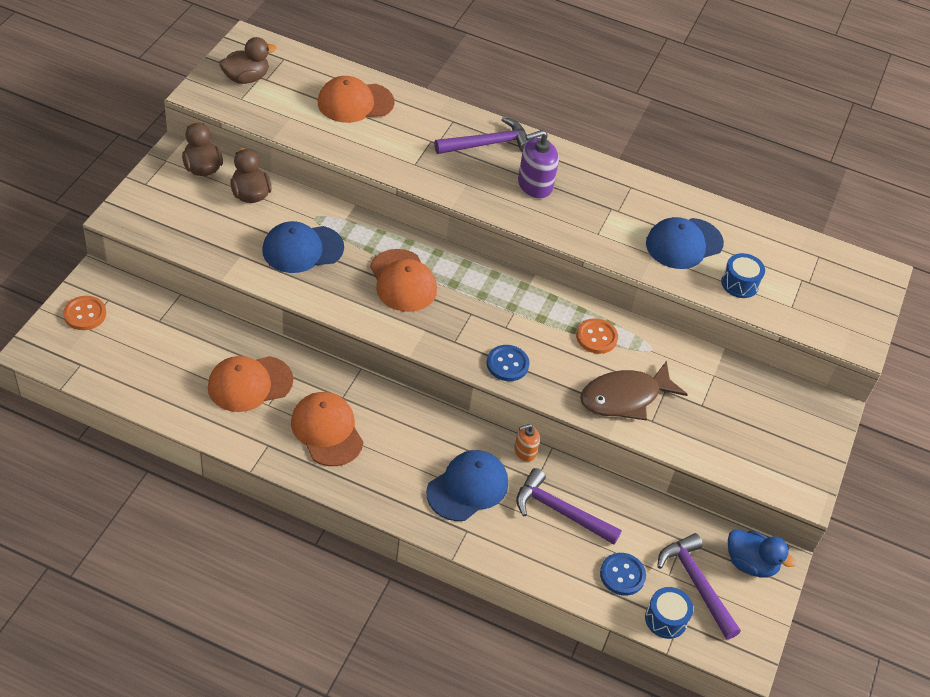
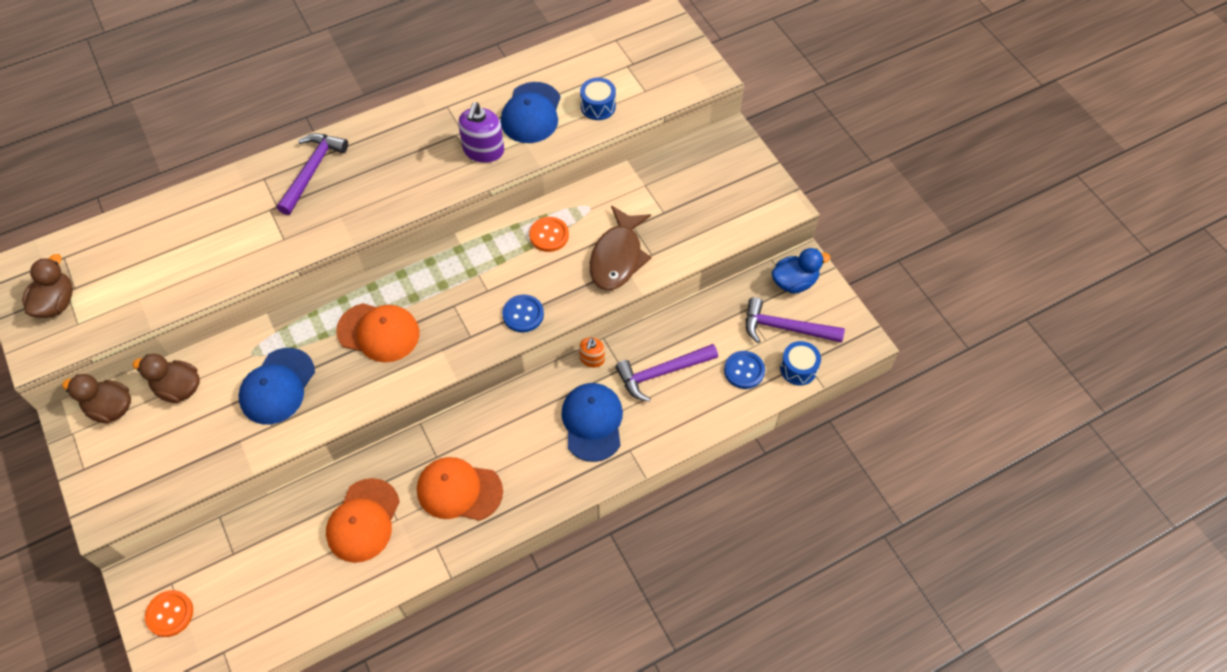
camera: 45 degrees left, 10 degrees up
orange cap [318,76,395,123] -> none
purple soap dispenser [518,130,559,199] -> purple soap dispenser moved to [458,102,504,163]

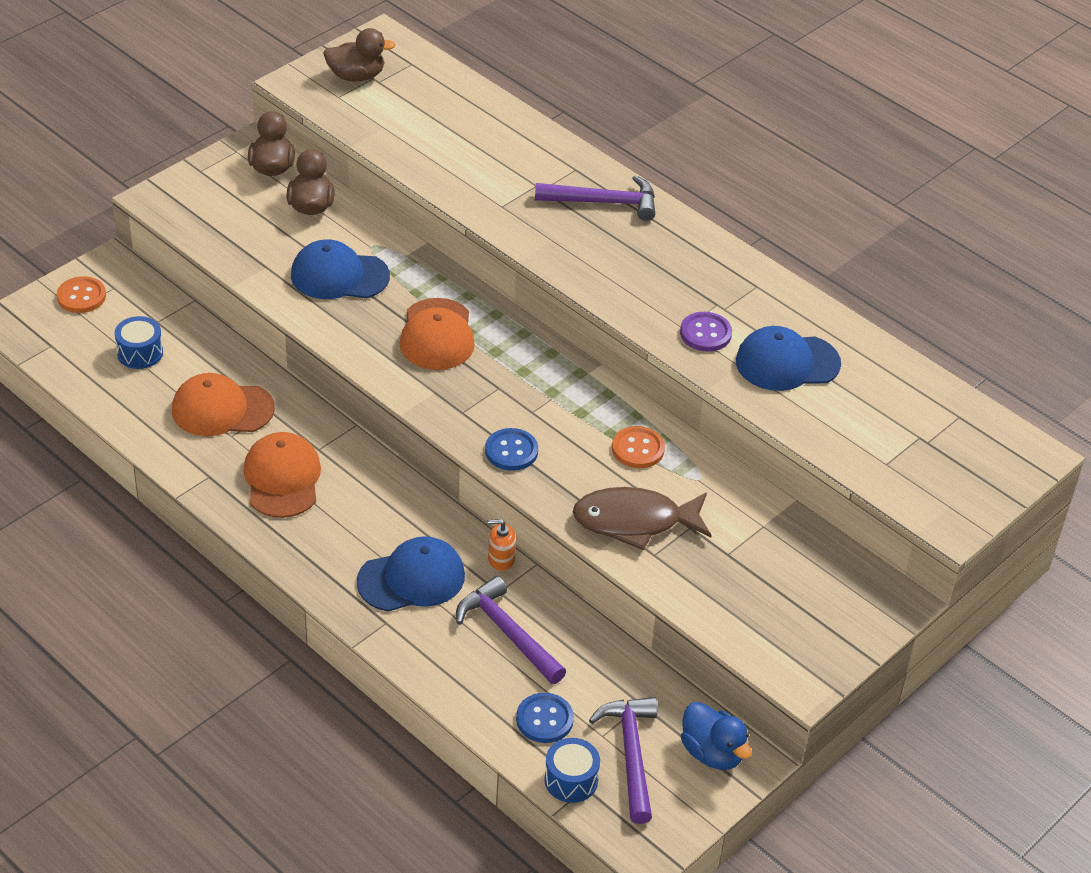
camera: 70 degrees right, 15 degrees down
purple soap dispenser [458,102,504,163] -> purple button [680,312,732,352]
blue drum [580,78,616,120] -> blue drum moved to [115,316,163,369]

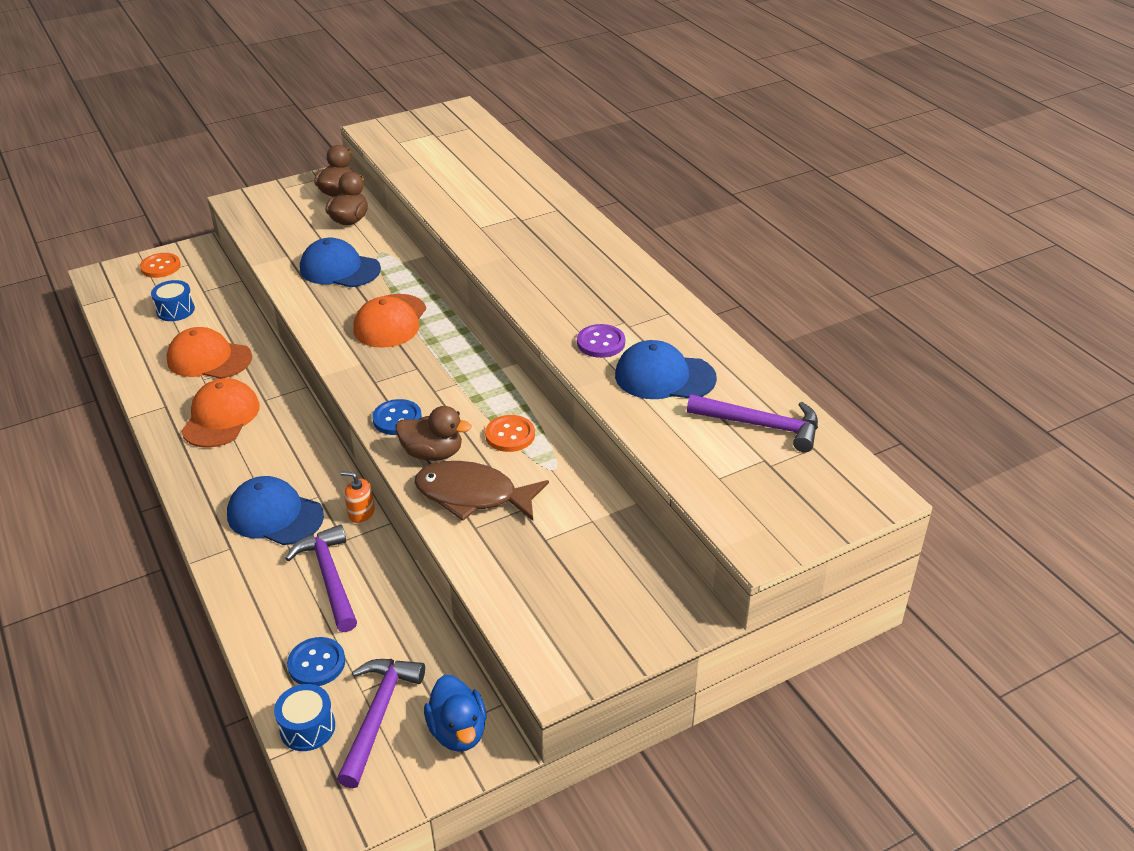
camera: 20 degrees right, 5 degrees down
brown duck [323,28,396,82] -> brown duck moved to [395,406,472,461]
blue cap [357,536,465,612] -> blue cap turned 150 degrees counterclockwise [227,476,324,545]
purple hammer [535,175,655,221] -> purple hammer moved to [687,394,818,452]

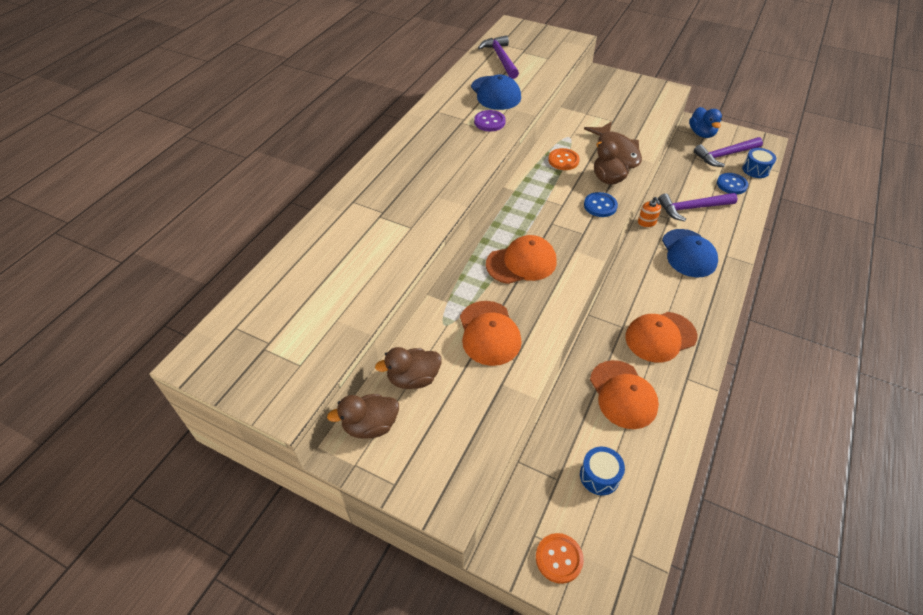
camera: 125 degrees left, 10 degrees up
purple hammer [285,525,357,632] -> purple hammer turned 45 degrees clockwise [658,193,738,221]
blue cap [300,238,381,287] -> orange cap [460,301,521,366]
blue duck [424,675,486,752] -> blue duck turned 135 degrees clockwise [689,107,722,138]

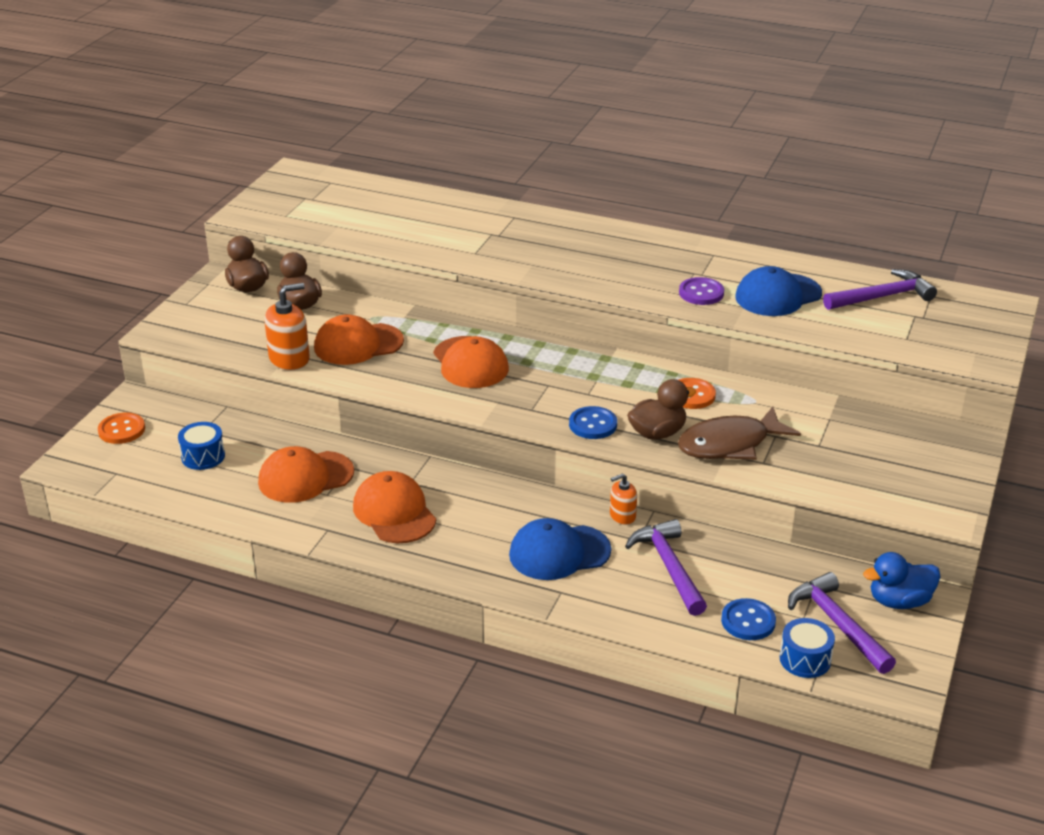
camera: 85 degrees right, 15 degrees down
none -> orange soap dispenser [264,283,310,371]

